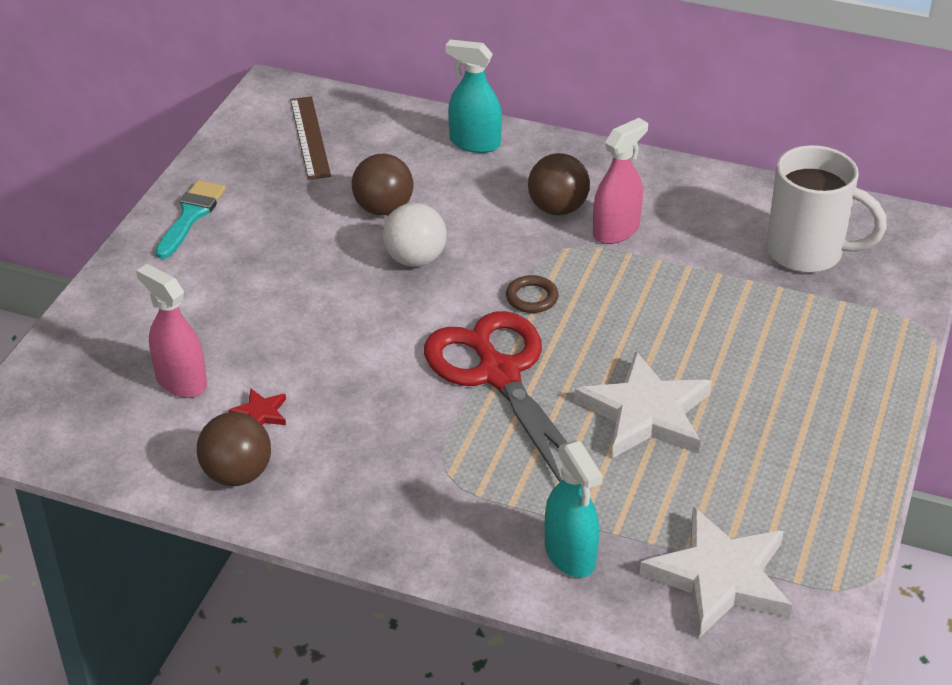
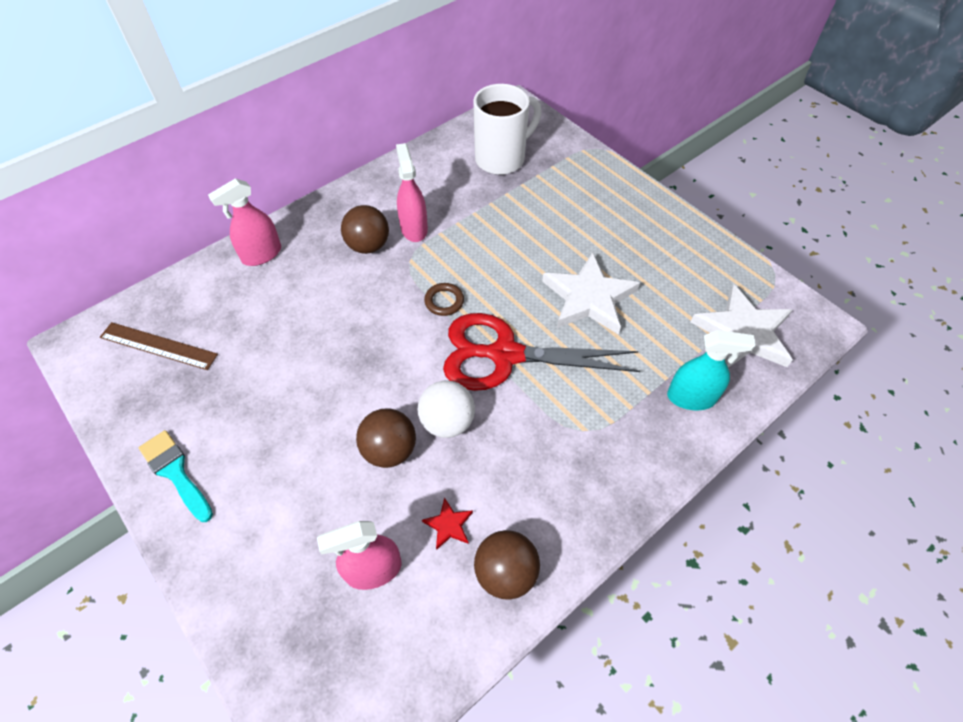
camera: 60 degrees left, 15 degrees up
brown ball [352,153,413,216] -> brown ball moved to [356,408,416,468]
white ball [383,203,447,267] -> white ball moved to [418,380,475,438]
turquoise spray bottle [445,39,502,153] -> pink spray bottle [208,178,281,266]

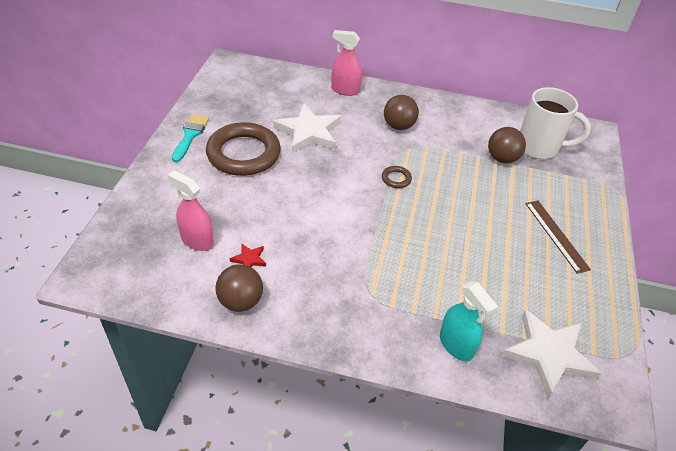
camera: 50 degrees right, 10 degrees down
brown ruler [100,322,218,370] -> brown ruler moved to [525,201,591,274]
brown ball [356,408,416,468] -> brown ball moved to [488,127,526,163]
pink spray bottle [396,143,428,242] -> none
white ball [418,380,475,438] -> none
red scissors [443,313,640,391] -> none
white star [542,252,640,335] -> white star moved to [273,103,341,153]
none -> brown ring [206,122,281,176]

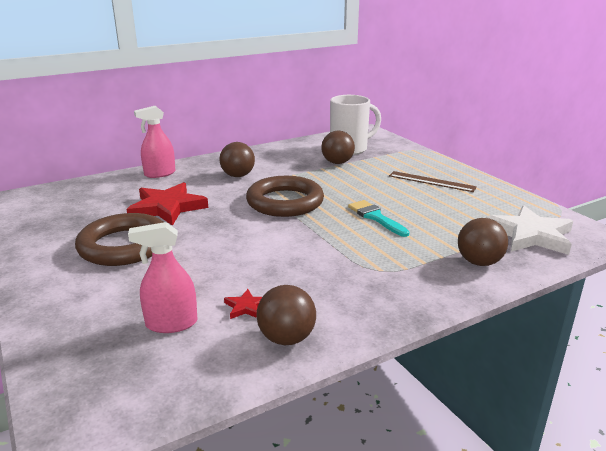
camera: 40 degrees left, 20 degrees down
turquoise brush [172,114,209,162] -> turquoise brush moved to [348,200,410,237]
white star [273,103,341,153] -> red star [126,182,208,226]
brown ring [382,166,412,188] -> brown ring [246,176,324,217], size x2.48
turquoise spray bottle [440,281,498,361] -> brown ball [458,218,508,266]

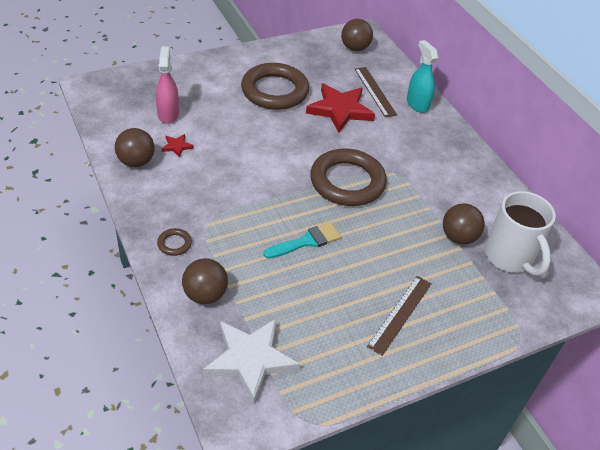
camera: 90 degrees right, 20 degrees up
pink spray bottle [134,106,175,178] -> turquoise spray bottle [407,40,438,113]
brown ball [219,142,255,177] -> brown ball moved to [341,19,373,51]
none -> brown ring [157,228,192,256]
none -> brown ruler [355,67,397,117]

